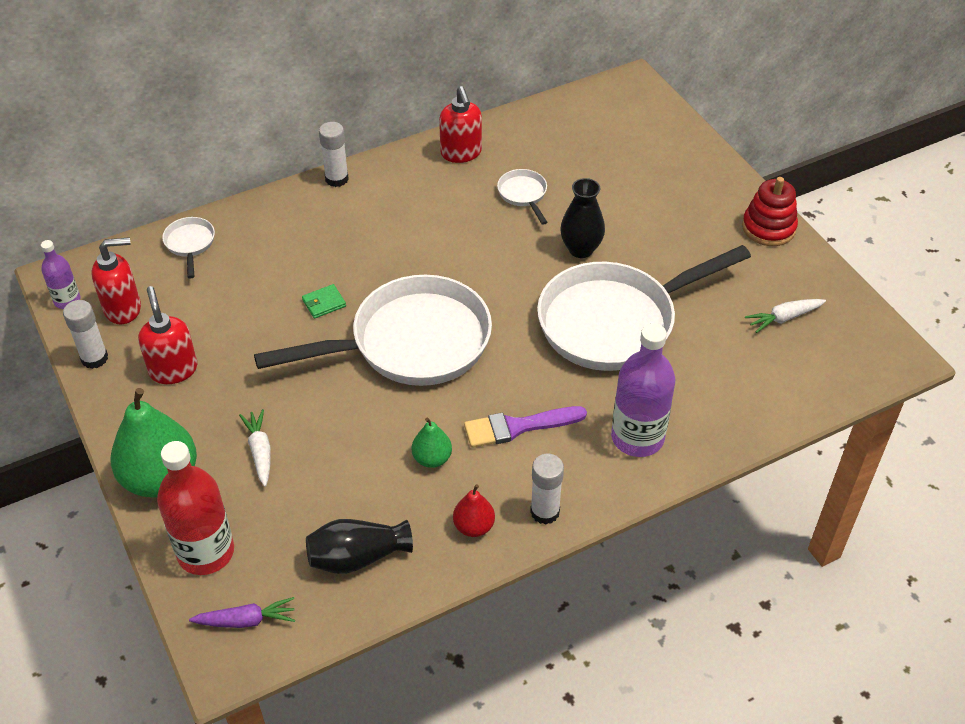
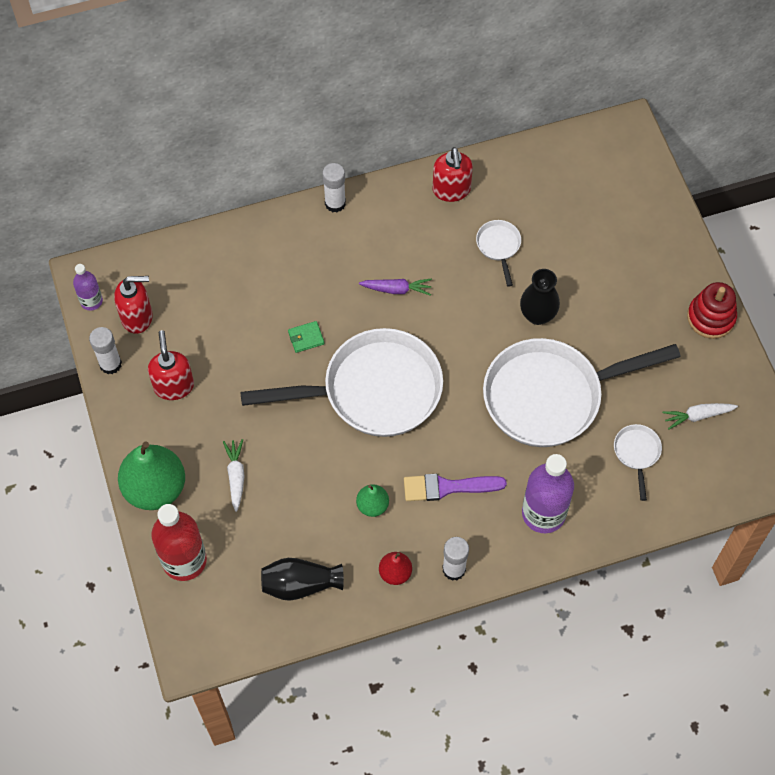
camera: 10 degrees right, 15 degrees up
white pan [162,217,215,278] -> white pan moved to [614,424,662,501]
purple carrot [189,597,295,628] -> purple carrot moved to [359,278,432,296]

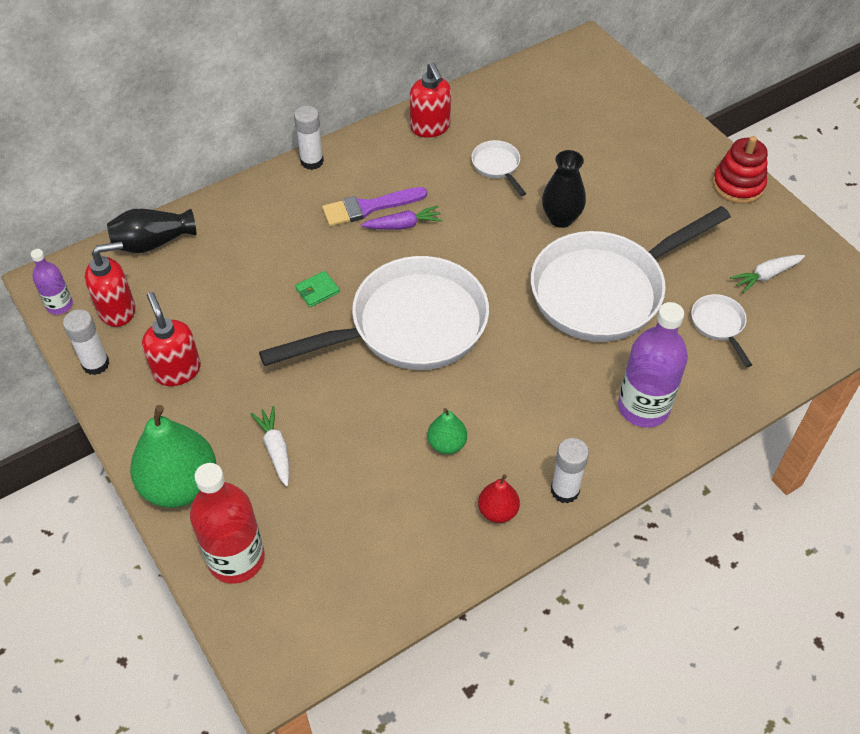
camera: 15 degrees left, 10 degrees down
black vase [261,558,344,601] -> black vase moved to [107,209,196,253]
purple brush [404,474,507,501] -> purple brush moved to [322,187,427,226]

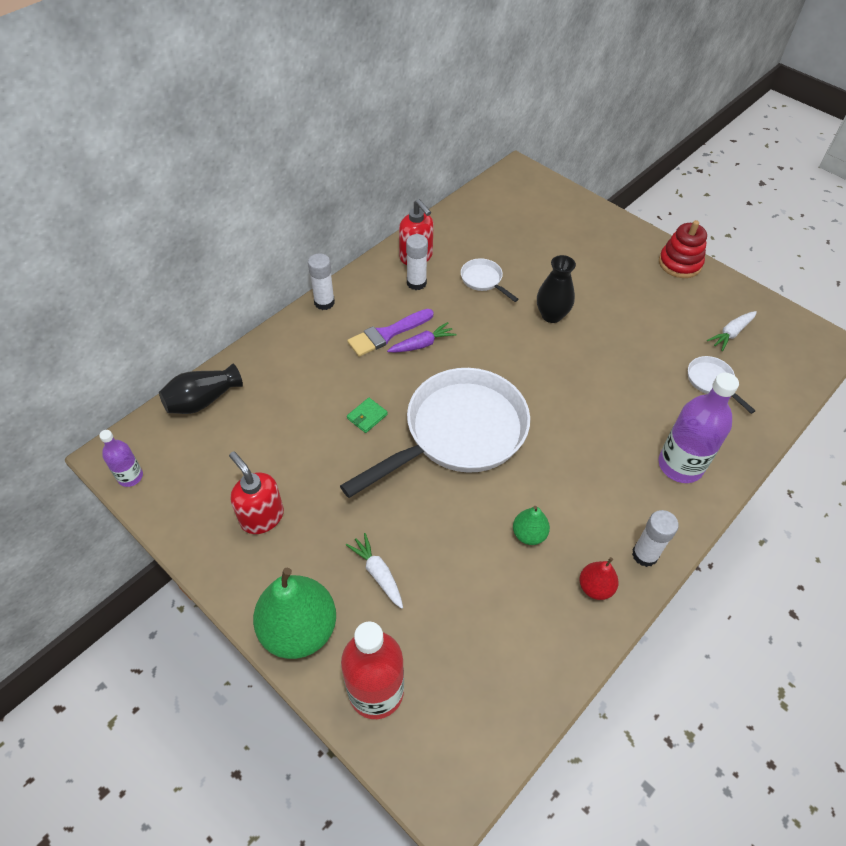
camera: 15 degrees left, 0 degrees up
white glue stick [63,309,110,375] -> white glue stick moved to [406,234,428,290]
red soap dispenser [85,241,135,327] -> none
white pan [531,206,731,342] -> none

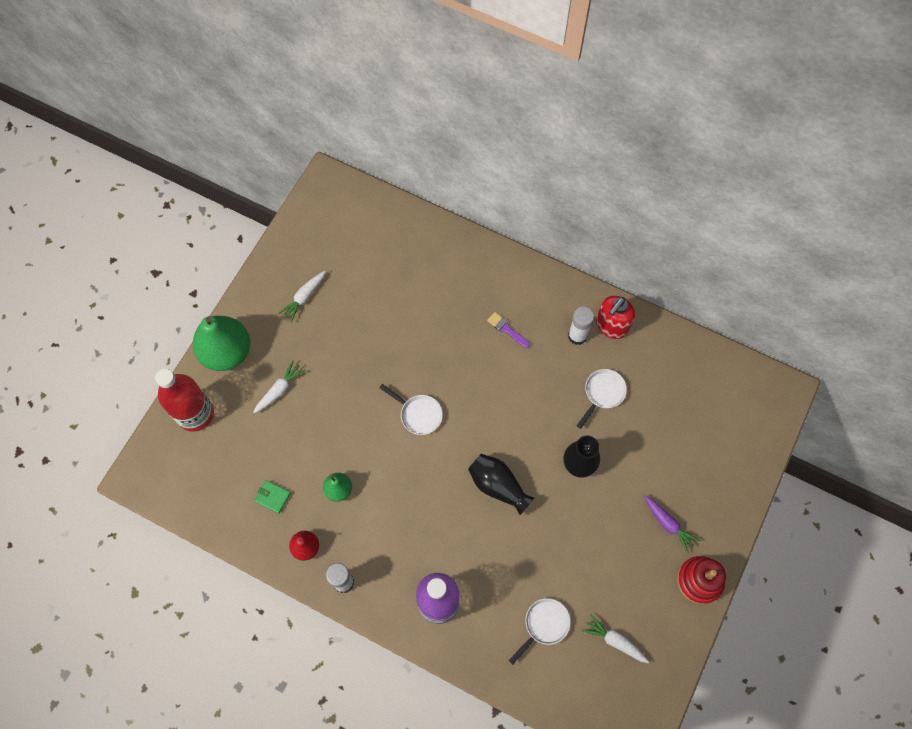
camera: 75 degrees right, 15 degrees up
purple bottle [99,430,143,487] -> none
black vase [159,363,243,414] -> black vase moved to [468,454,534,515]
red soap dispenser [229,451,284,534] -> white carrot [279,271,326,322]
white glue stick [308,253,335,310] -> none
white pan [340,368,530,498] -> white pan [379,384,443,435], size x0.40
purple brush [347,309,434,357] -> purple brush [487,312,530,348], size x0.59
green wallet [347,398,388,433] -> green wallet moved to [254,480,291,514]
purple carrot [387,322,457,353] -> purple carrot moved to [644,496,700,553]

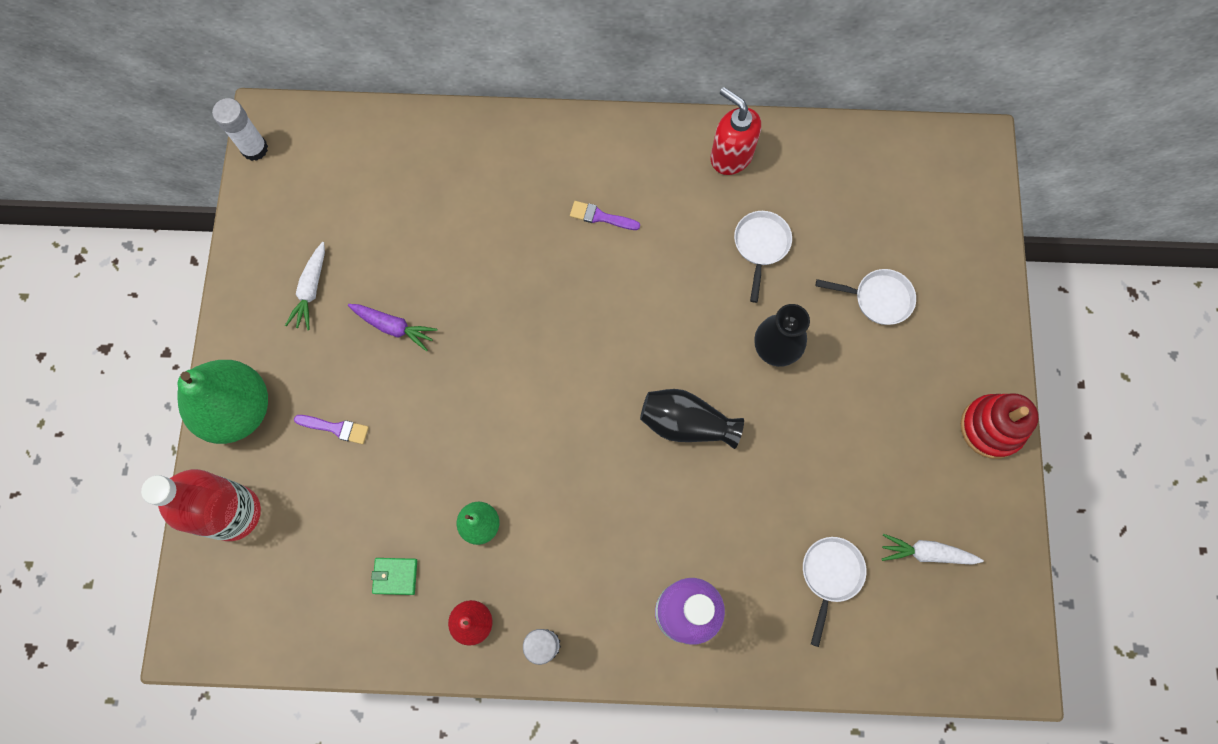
camera: 25 degrees left, 5 degrees up
white carrot [253,360,305,413] -> purple brush [294,415,369,444]
white pan [379,384,443,435] -> white pan moved to [816,269,916,325]
white glue stick [568,307,594,345] -> white glue stick moved to [212,98,268,161]
red soap dispenser [596,296,635,339] -> red soap dispenser turned 120 degrees clockwise [710,87,761,175]
purple carrot [644,496,700,553] -> purple carrot moved to [348,304,437,351]

